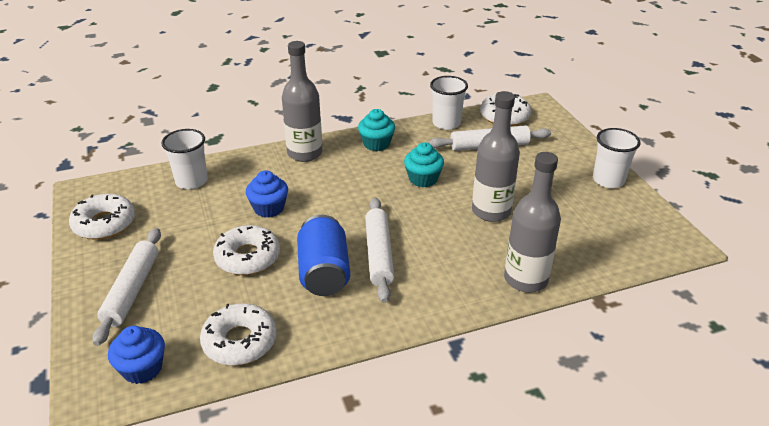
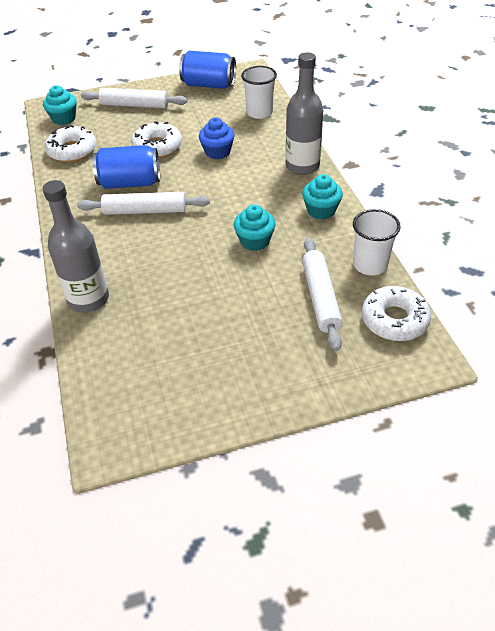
camera: 95 degrees right, 10 degrees up
white donut [69,194,135,240] -> blue can [179,51,236,89]
blue cupcake [108,326,165,384] -> turquoise cupcake [43,85,77,125]
grey bottle [472,91,520,222] -> none
white cup [593,128,641,188] -> none

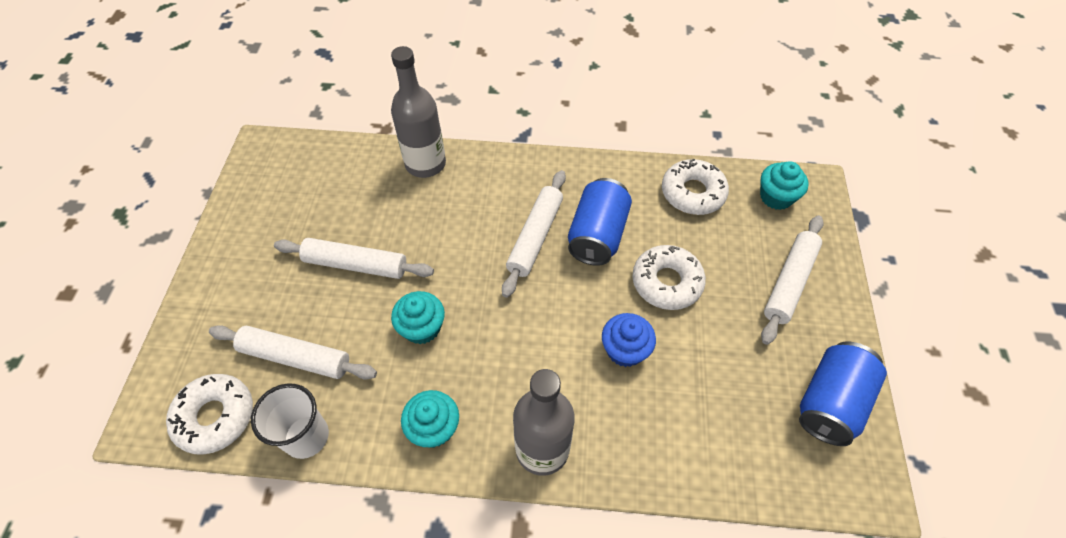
camera: 110 degrees right, 10 degrees up
white cup [241,66,277,119] -> none
none -> white rolling pin [274,238,434,279]

